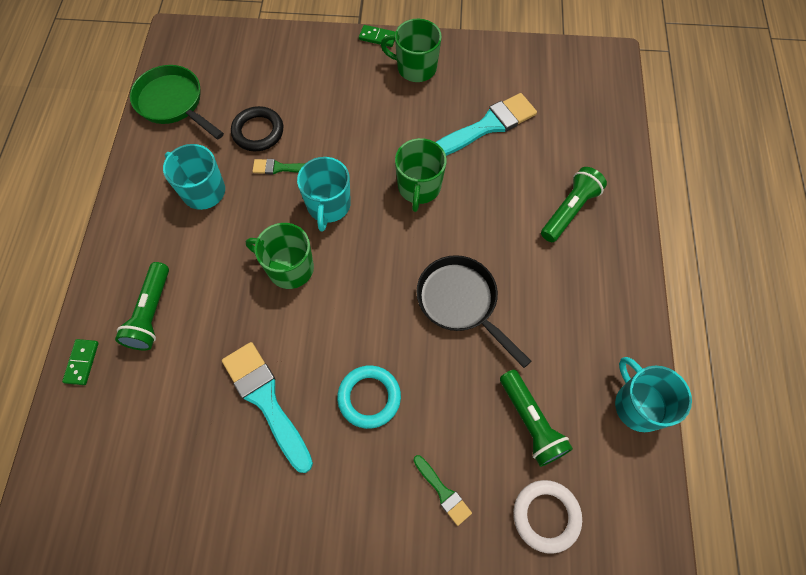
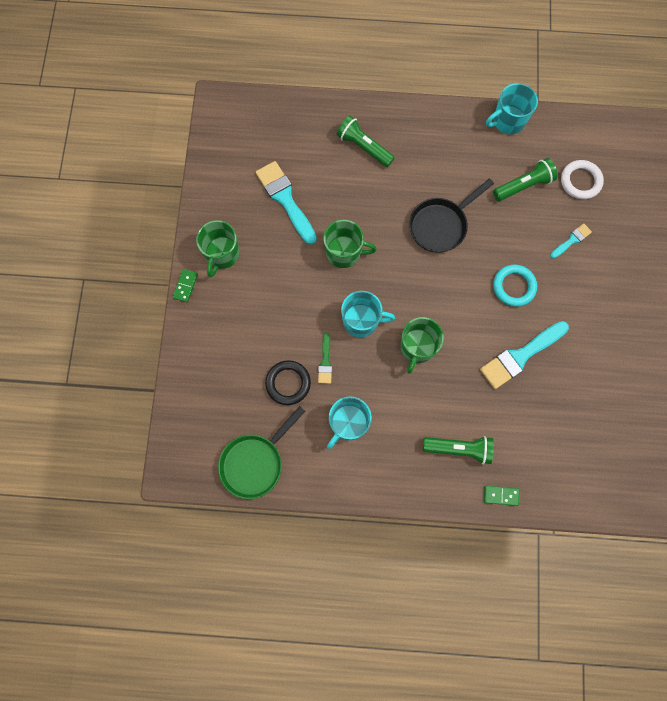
camera: 90 degrees left, 10 degrees up
green brush [413,455,472,526] -> turquoise brush [550,223,592,259]

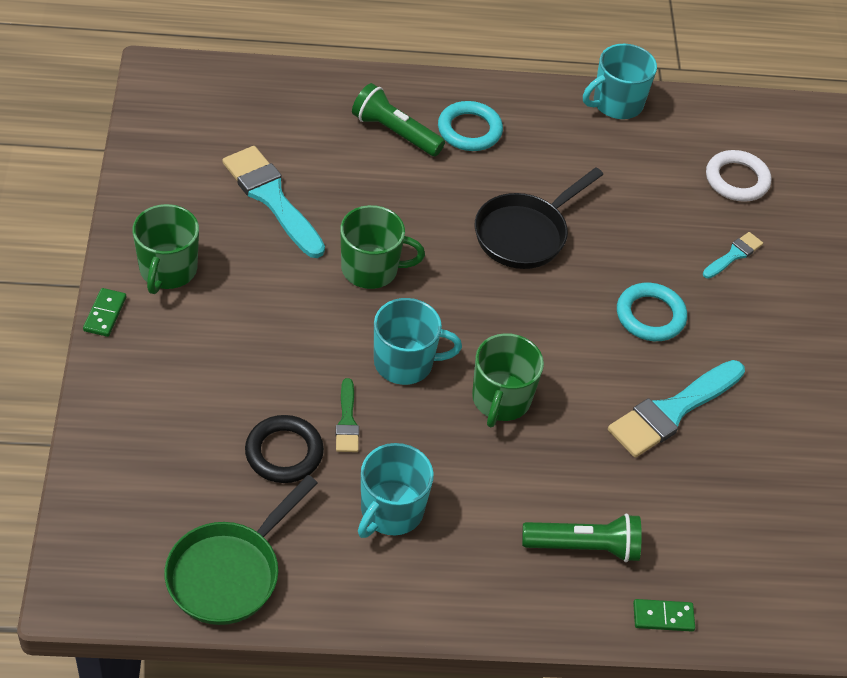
camera: 10 degrees left, 25 degrees down
green flashlight [493,158,558,201] -> none
none -> turquoise ring [438,101,503,151]

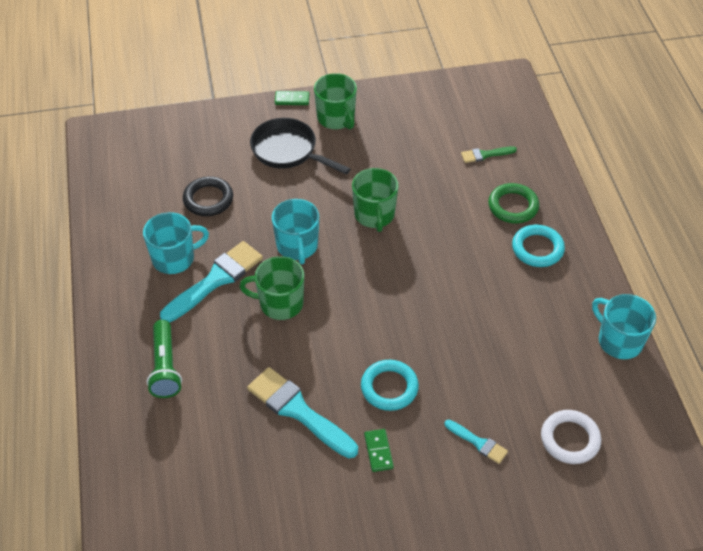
camera: 85 degrees right, 0 degrees up
green mug [132,204,199,294] -> green mug turned 120 degrees counterclockwise [314,73,357,129]
green pan [164,475,318,625] -> none
turquoise brush [222,146,325,258] -> turquoise brush moved to [160,241,263,323]
green brush [336,378,359,452] -> green brush moved to [461,146,517,163]
green flashlight [352,83,445,156] -> green ring [488,183,539,223]
turquoise mug [358,443,434,538] -> turquoise mug turned 135 degrees clockwise [143,212,209,274]
black pan [475,167,603,269] -> black pan moved to [250,118,351,174]
green domino [633,599,695,632] -> green domino moved to [364,429,394,472]

